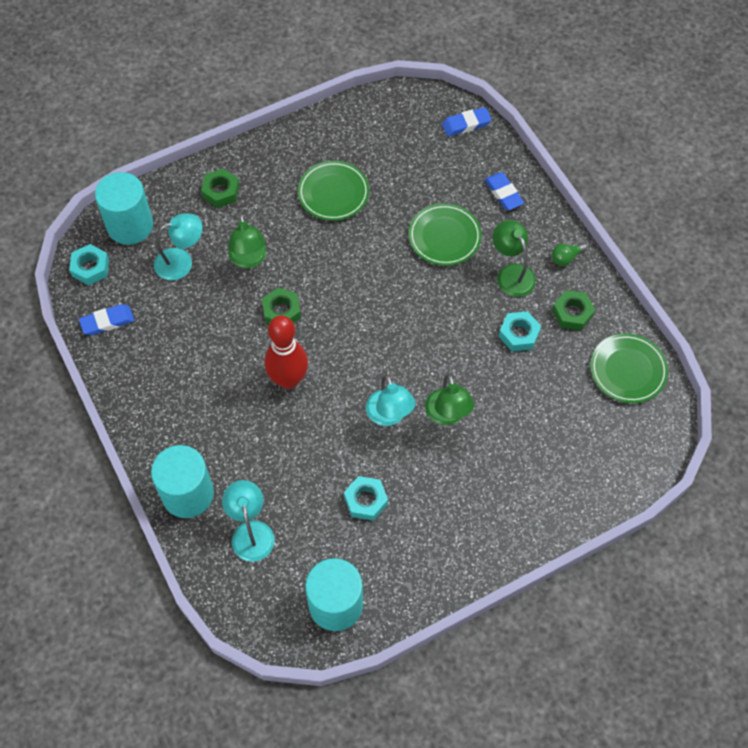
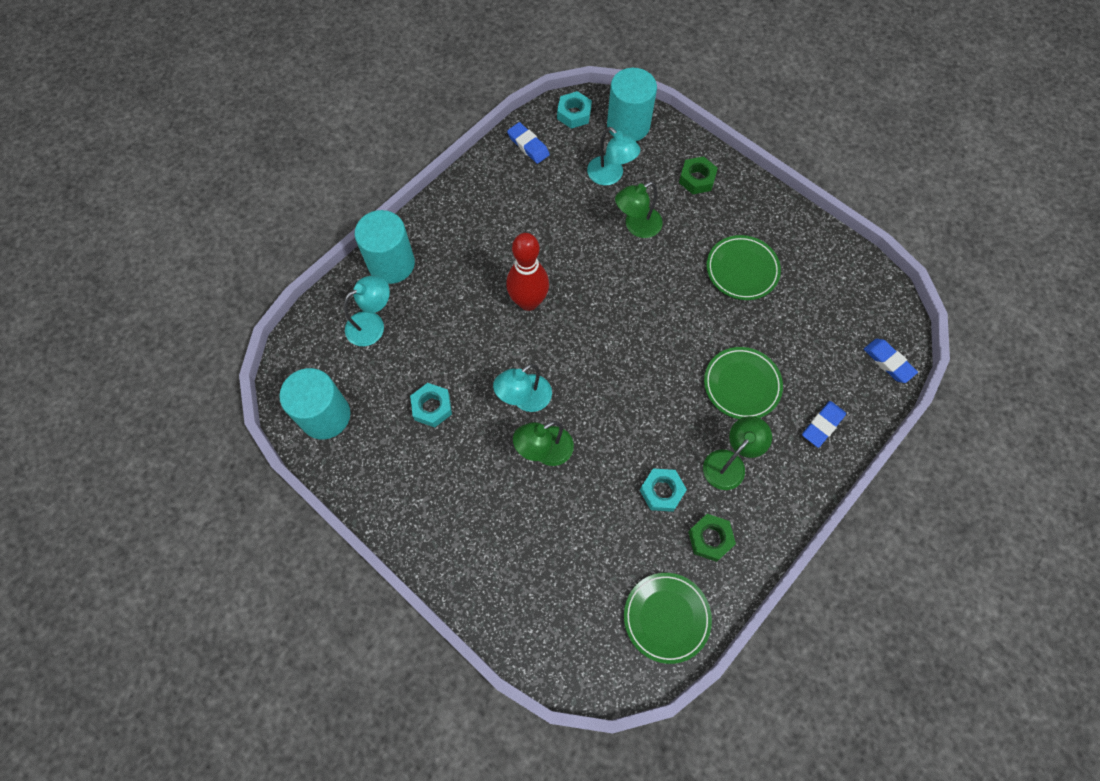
camera: 70 degrees right, 5 degrees up
green nut [262,287,301,324] -> none
green light bulb [552,243,587,266] -> none

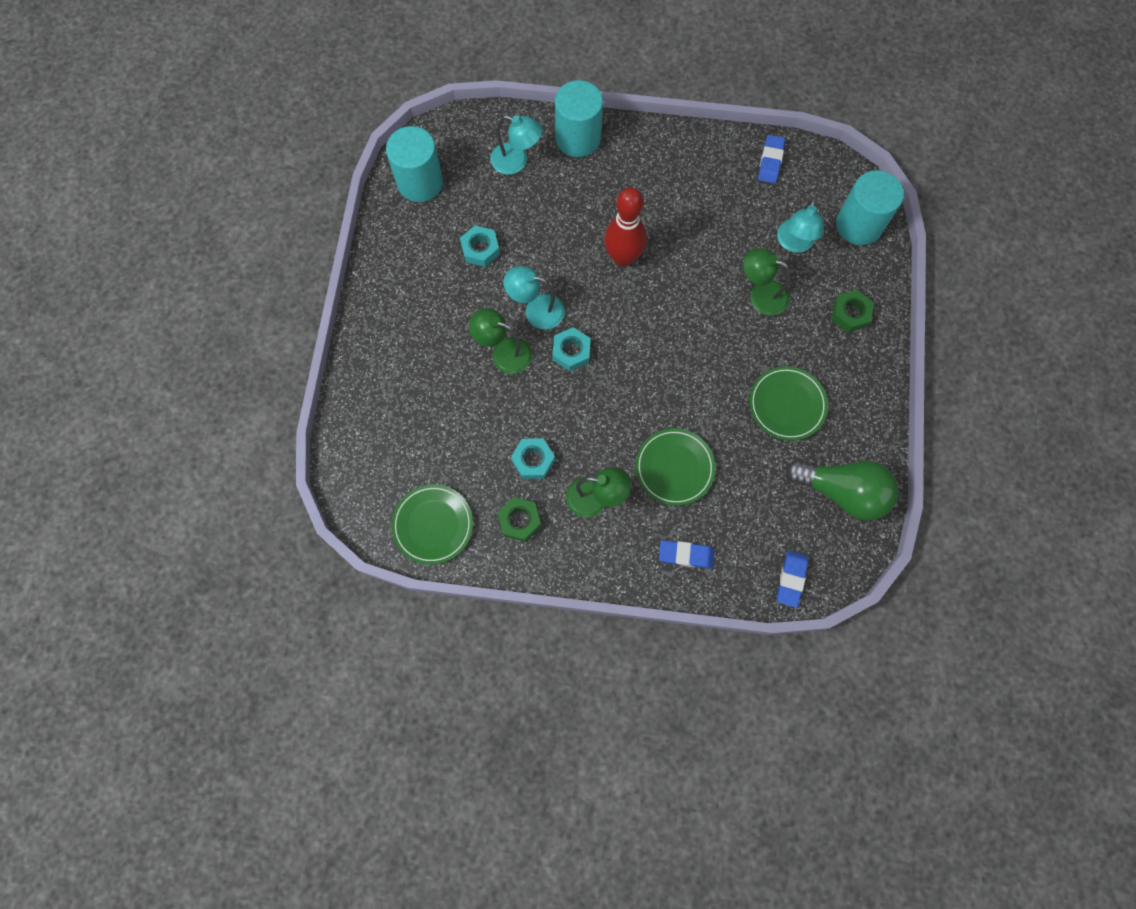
camera: 55 degrees right, 5 degrees up
turquoise nut [557,91,592,129] -> turquoise nut moved to [552,327,591,371]
none -> green light bulb [785,459,899,520]

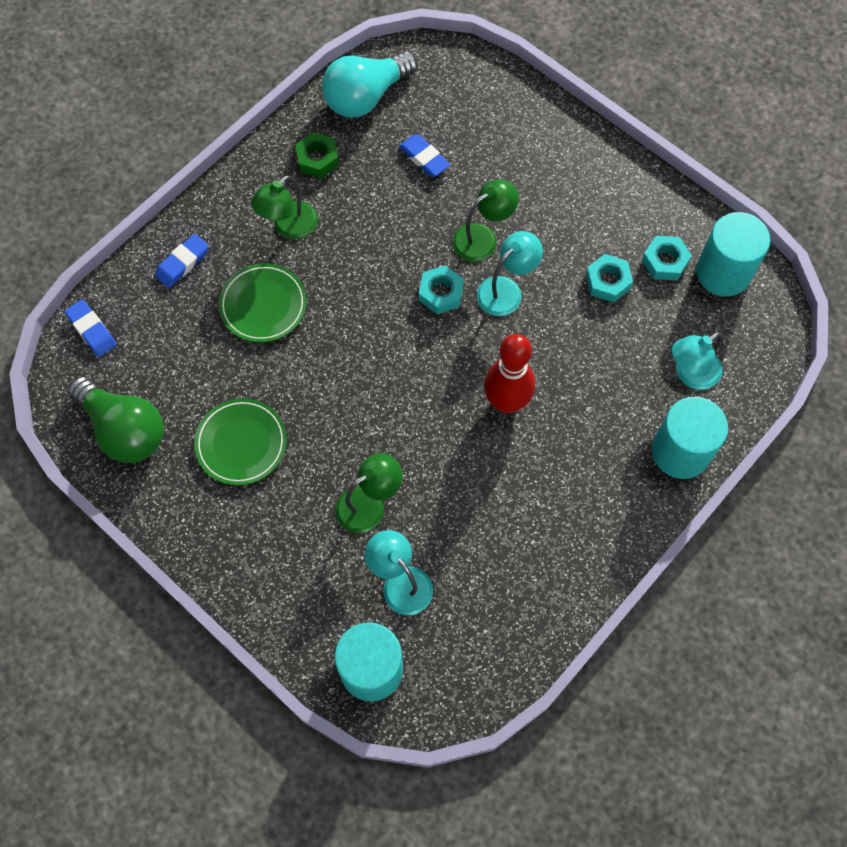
camera: 125 degrees right, 5 degrees down
green plate [391,484,473,565] -> turquoise light bulb [322,51,417,118]
turquoise nut [511,438,555,479] -> turquoise nut moved to [642,236,692,280]
blue eraser [758,135,785,184] -> blue eraser moved to [399,134,450,177]
green light bulb [785,459,899,520] -> green light bulb turned 105 degrees counterclockwise [68,377,164,463]
green nut [831,290,874,333] -> none

